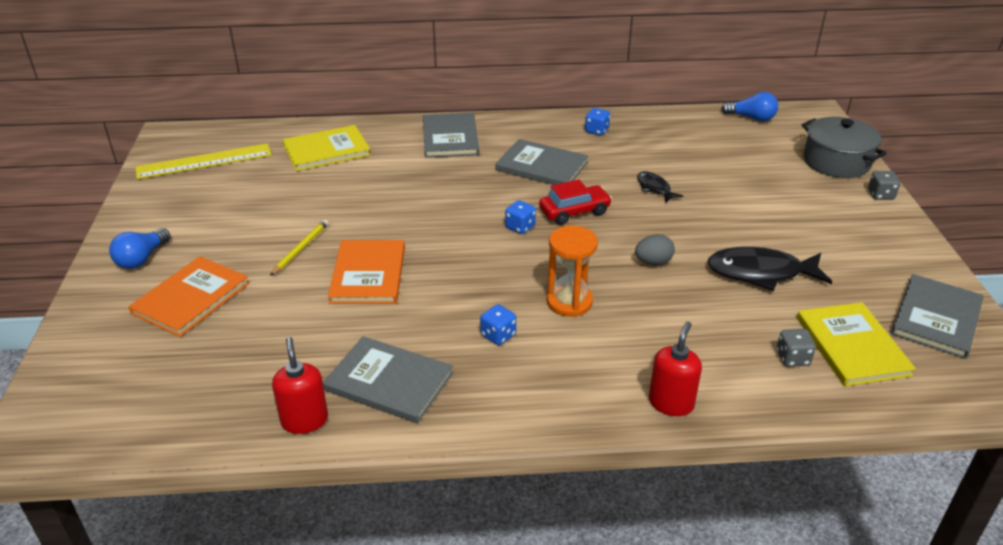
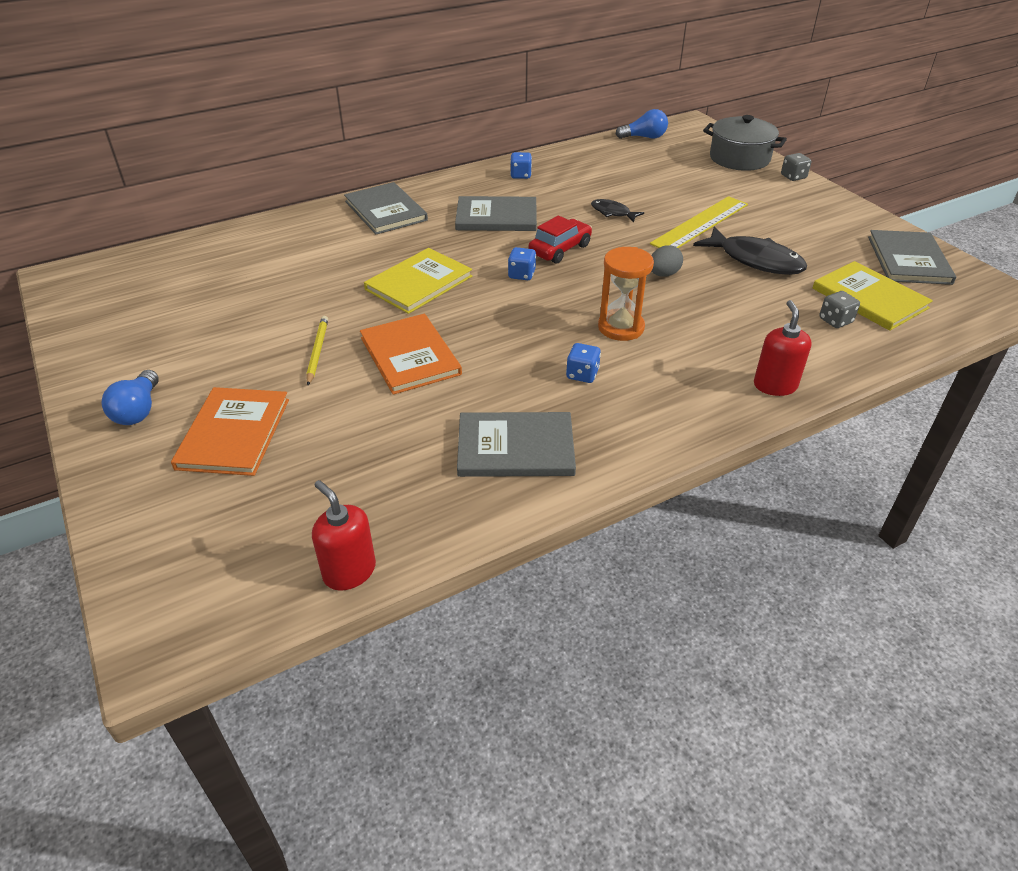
camera: 25 degrees left, 5 degrees up
yellow ruler [136,143,272,179] -> yellow ruler moved to [650,196,748,248]
red soap dispenser [272,337,328,434] -> red soap dispenser moved to [312,480,376,591]
yellow book [283,125,371,171] -> yellow book moved to [364,248,472,314]
black fish [707,247,832,291] -> black fish turned 120 degrees counterclockwise [693,226,807,275]

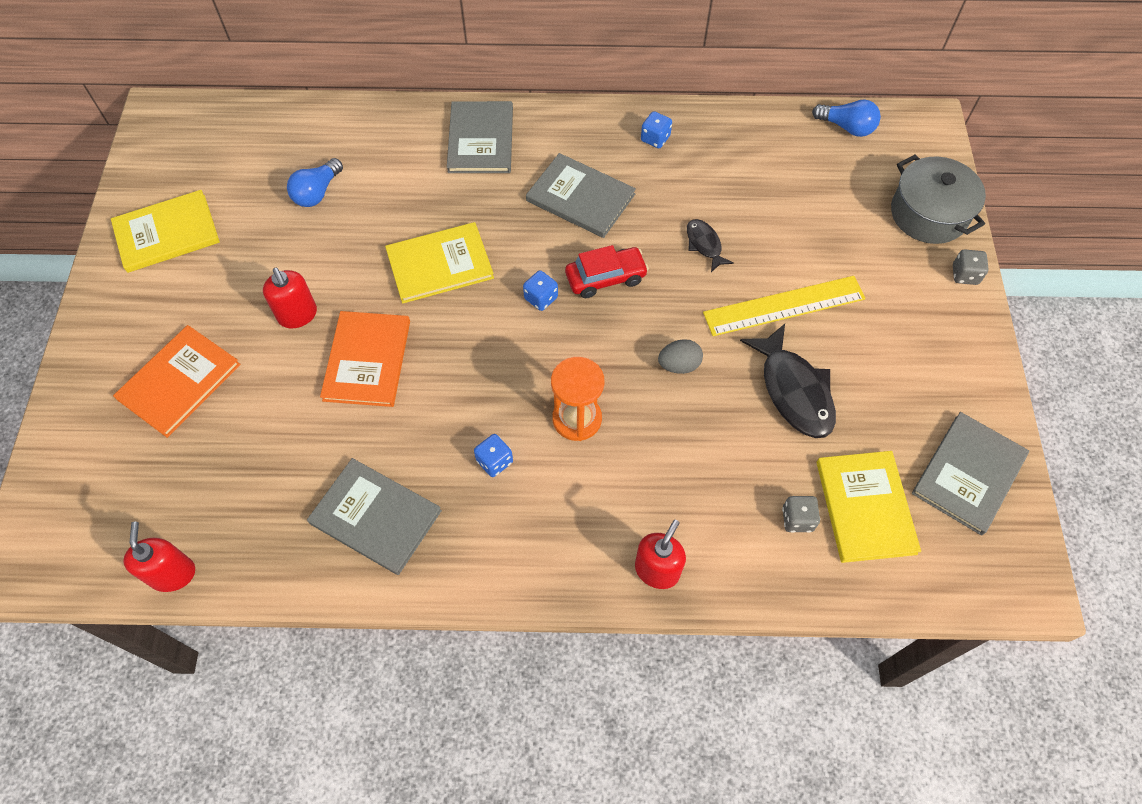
camera: 30 degrees right, 20 degrees up
blue light bulb [101,370,159,425] -> blue light bulb moved to [287,158,343,207]
yellow pencil [306,316,328,385] -> red soap dispenser [263,268,317,328]
none -> yellow book [111,190,220,273]

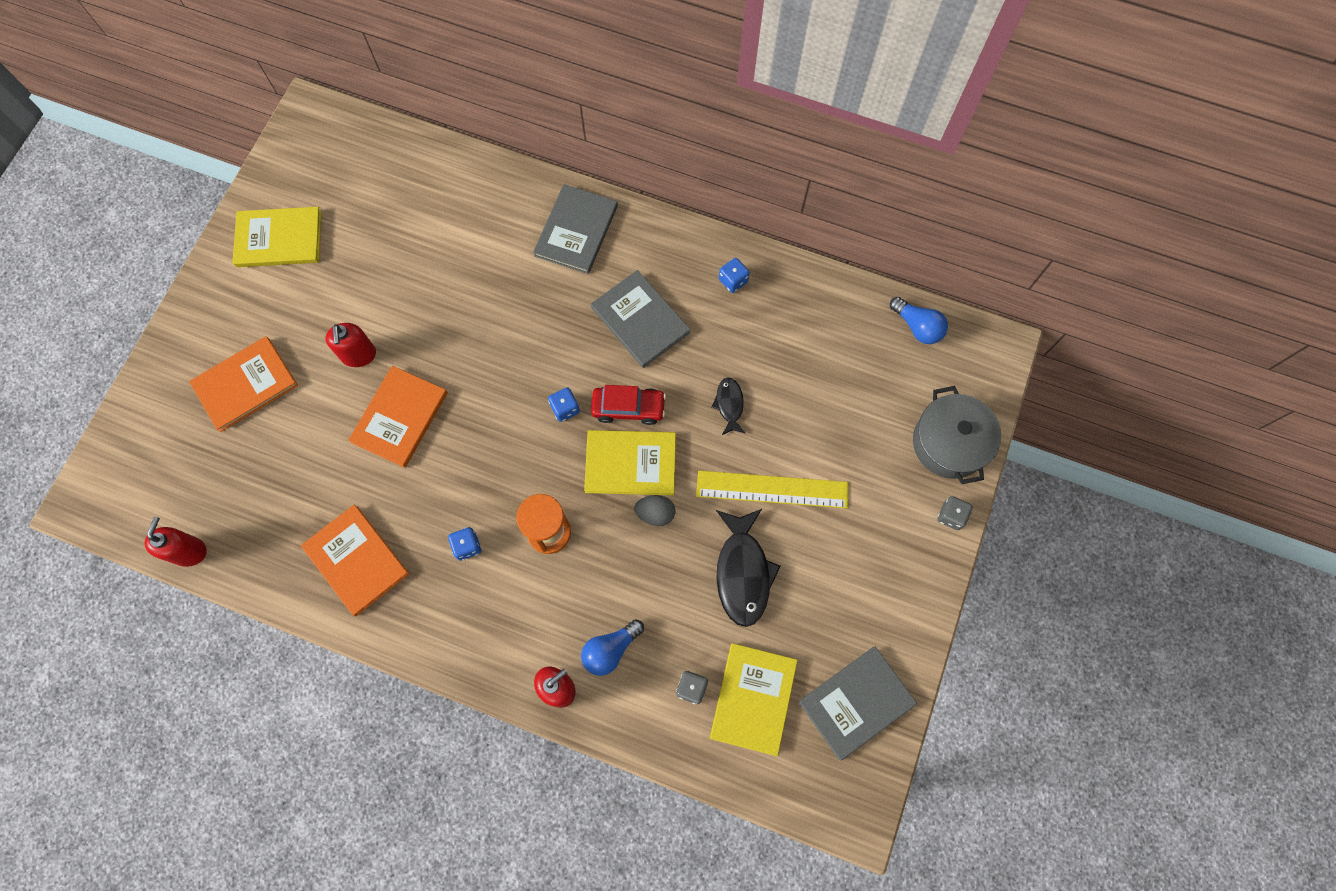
camera: 20 degrees right, 10 degrees up
blue light bulb [287,158,343,207] -> blue light bulb moved to [581,619,644,676]
grey book [307,458,442,575] -> orange book [301,504,409,616]
yellow book [385,222,494,303] -> yellow book moved to [584,430,676,495]

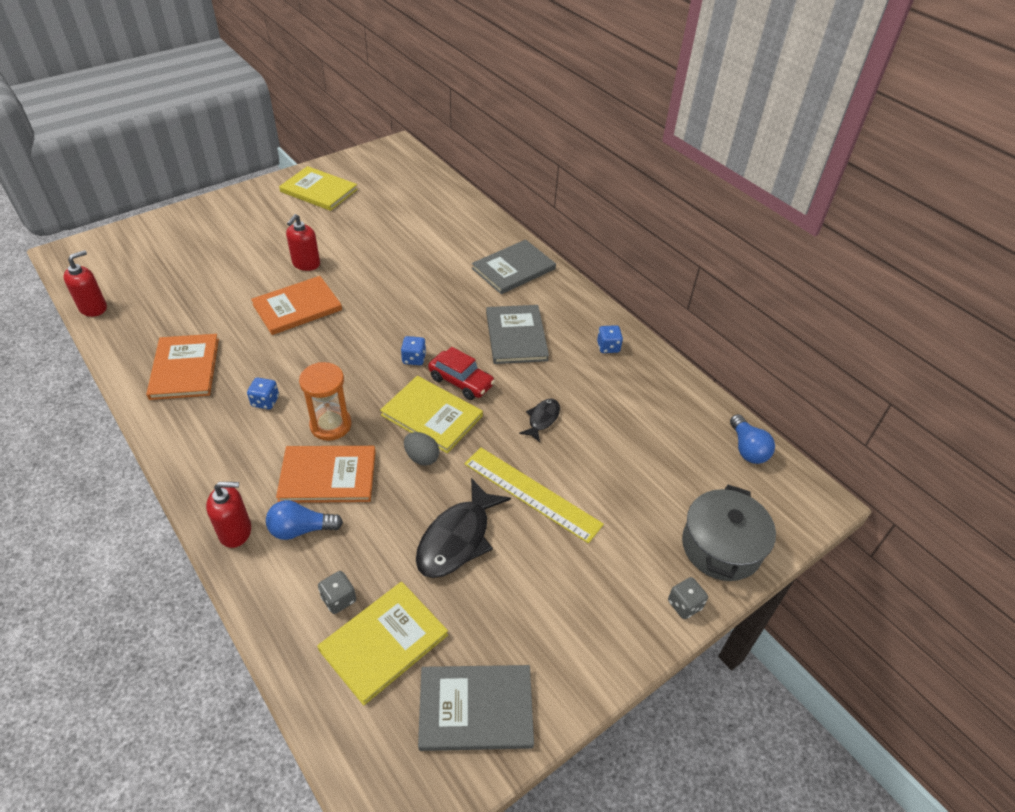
camera: 30 degrees right, 25 degrees down
orange book [189,336,298,432] -> orange book moved to [276,446,376,503]

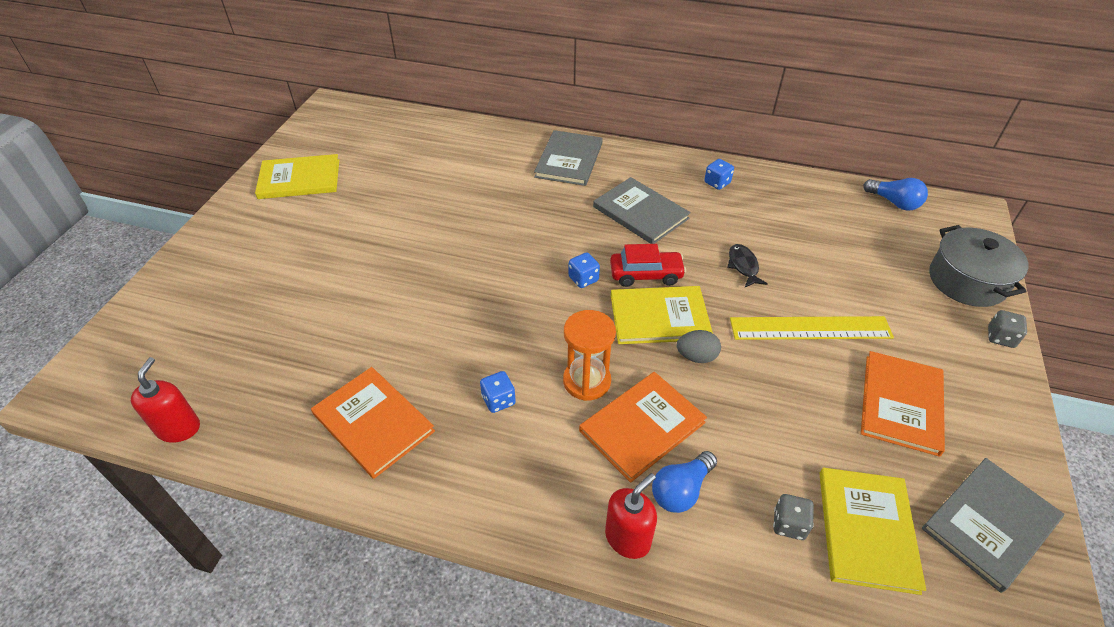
camera: 35 degrees left, 0 degrees up
orange book [251,276,342,335] -> orange book moved to [861,351,945,457]
red soap dispenser [286,214,320,271] -> none
black fish [416,478,511,578] -> none

